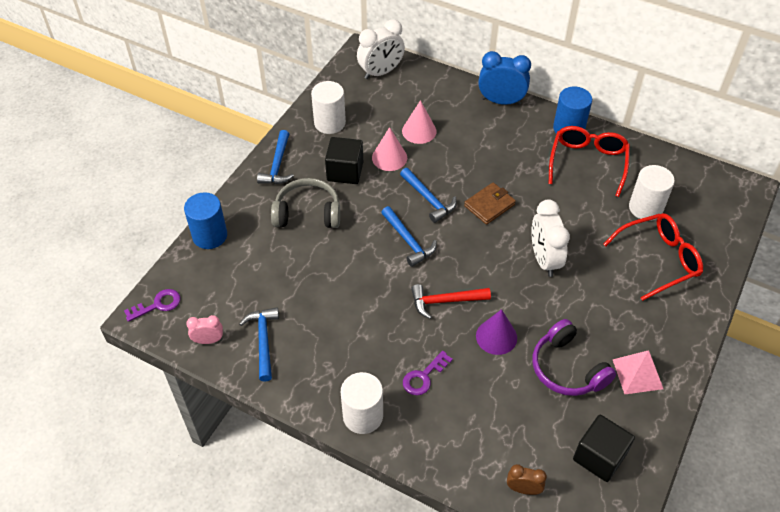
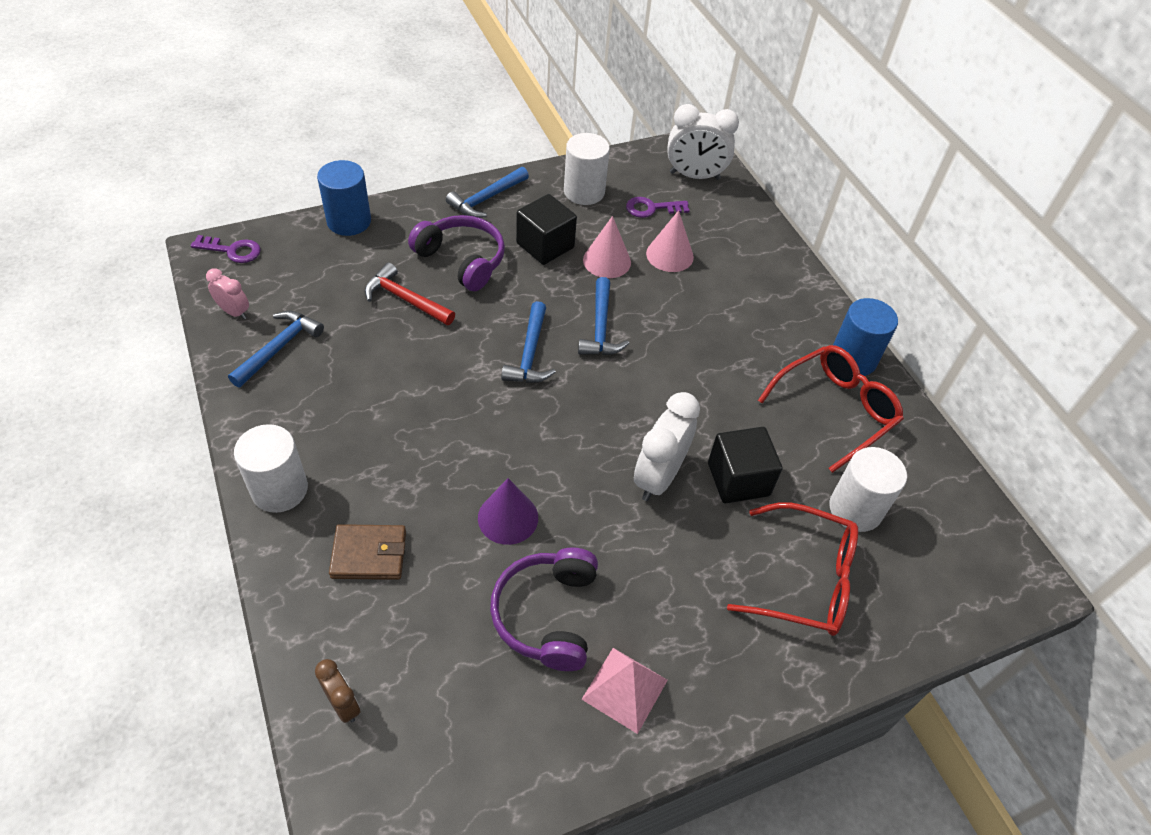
camera: 35 degrees right, 0 degrees up
grey headphones [271,178,340,228] -> purple headphones [408,215,505,291]
purple key [403,351,453,395] -> purple key moved to [626,197,690,218]
red hammer [411,284,491,319] -> red hammer moved to [365,263,455,325]
brown wallet [464,183,516,225] -> brown wallet moved to [329,524,406,580]
blue clock [478,51,531,105] -> none
black cube [573,415,635,482] -> black cube moved to [708,427,782,503]

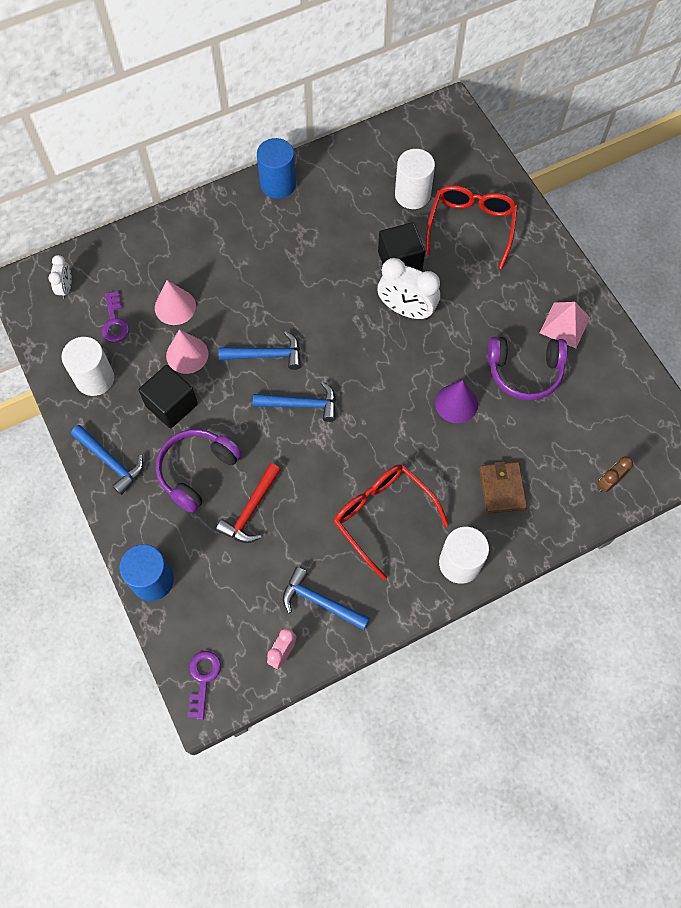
camera: 90 degrees left, 15 degrees up
white clock [667,104,739,180] -> white clock [49,255,72,299], size x0.55
red glasses [758,345,904,473] -> red glasses moved to [334,465,449,580]

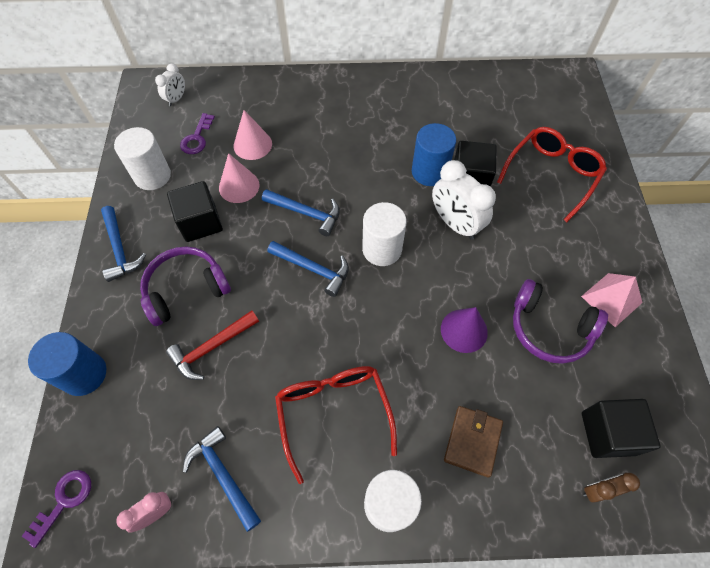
camera: 25 degrees right, 5 degrees down
blue cylinder [257,138,296,199] -> blue cylinder moved to [412,123,456,186]
white cylinder [395,149,435,209] -> white cylinder moved to [362,202,407,266]
none -> black cube [582,399,660,458]

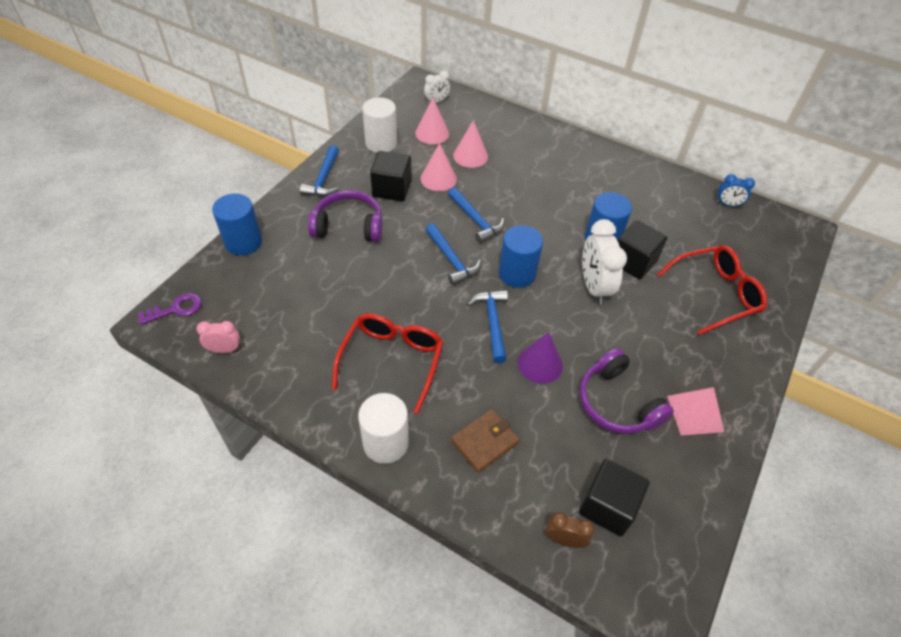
camera: 30 degrees right, 10 degrees down
red hammer [166,310,259,380] -> none
purple key [180,113,215,154] -> pink cone [415,98,449,144]
blue hammer [183,426,261,532] -> blue hammer moved to [467,290,508,363]
white cylinder [362,202,407,266] -> blue cylinder [499,225,543,288]
none -> blue clock [717,174,755,207]

